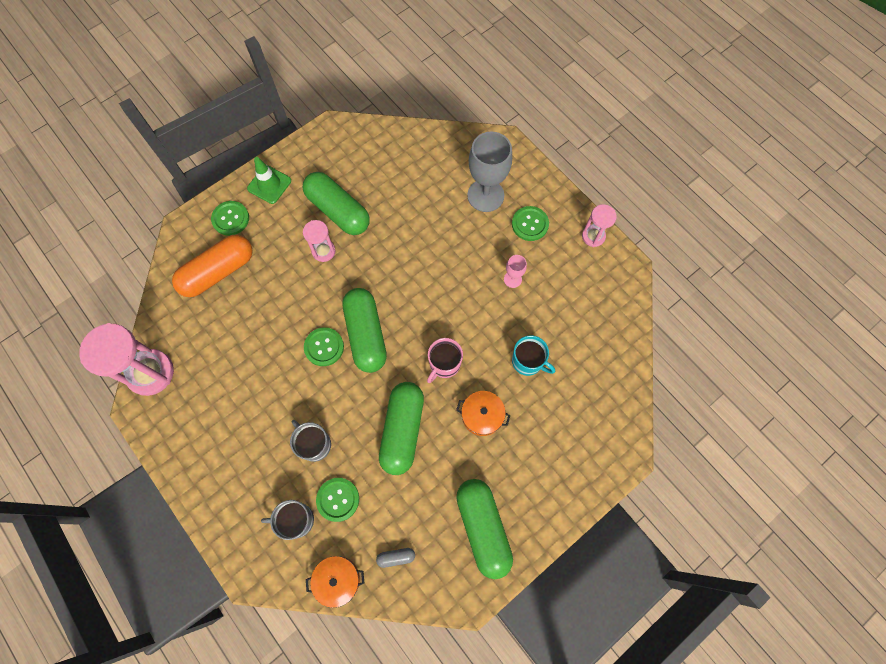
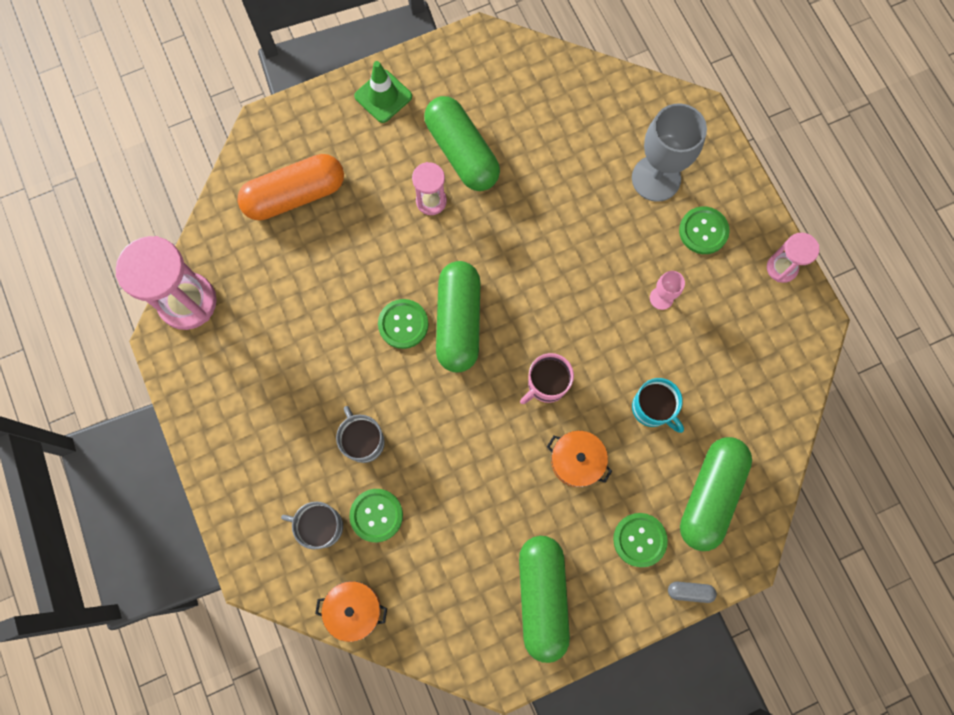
camera: 15 degrees right, 5 degrees up
green button [211,201,249,236] -> green button moved to [613,513,668,567]
grey capsule [376,548,415,568] -> grey capsule moved to [668,581,717,603]
green capsule [379,382,424,475] -> green capsule moved to [680,437,752,551]

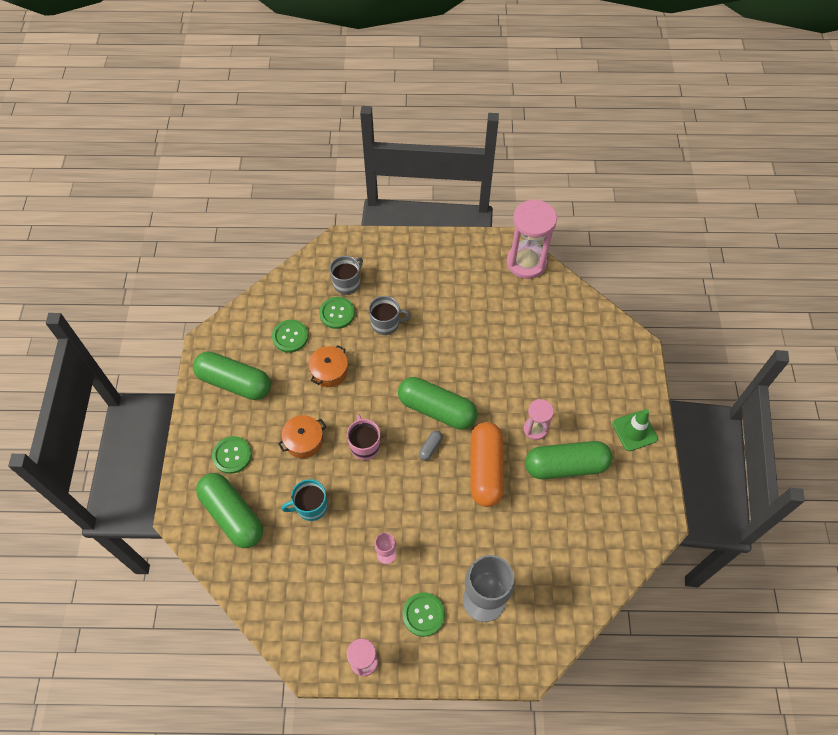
camera: 115 degrees right, 15 degrees down
orange capsule [238,154,344,221] -> orange capsule moved to [470,422,504,507]
orange pot [315,581,387,642] -> orange pot moved to [308,345,348,387]
green button [378,299,429,349] -> green button moved to [272,320,308,353]
grey capsule [668,581,717,603] -> grey capsule moved to [419,430,442,461]

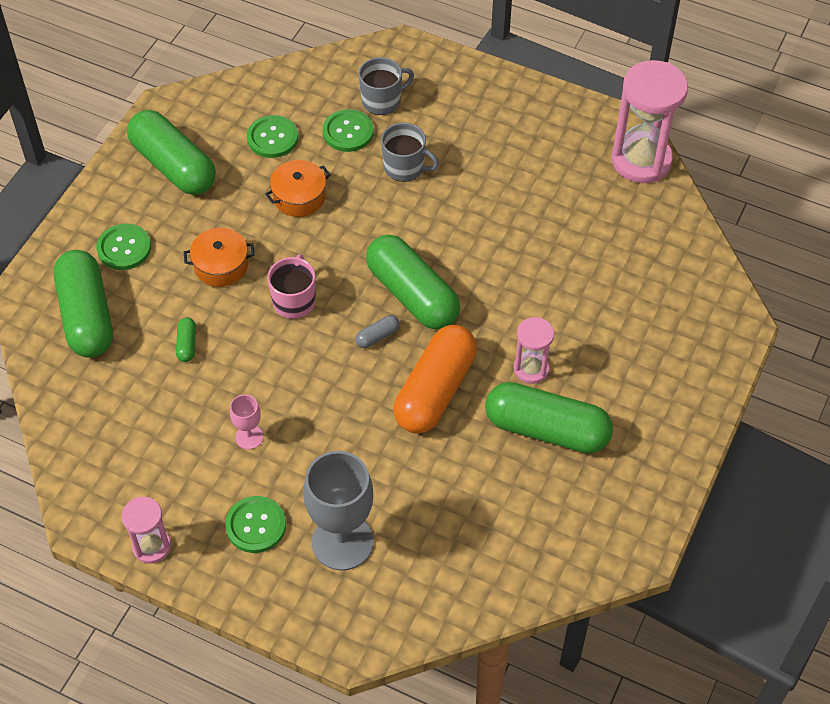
camera: 25 degrees right, 5 degrees down
turquoise mug [281,479,328,521] -> green capsule [176,317,196,362]
green traffic cone [612,409,658,451] -> none

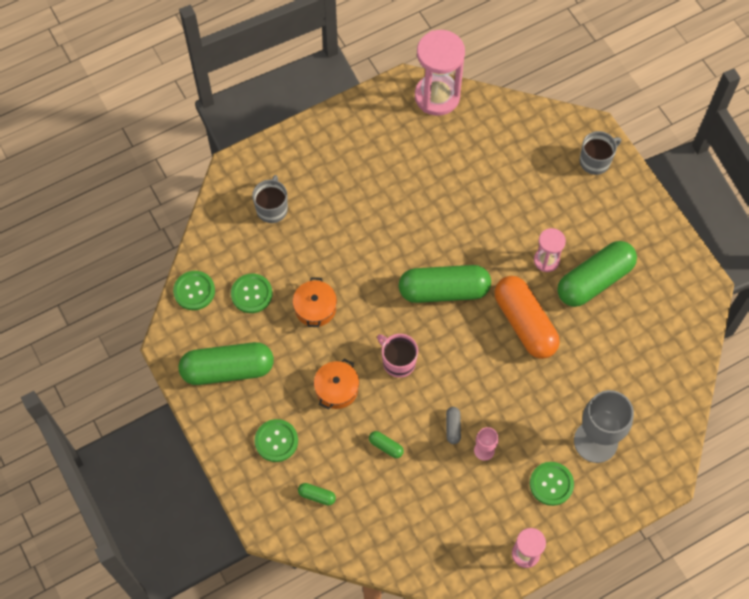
camera: 55 degrees left, 10 degrees up
green capsule [54,250,113,358] -> green capsule [298,483,336,506], size x0.40
green button [323,109,374,152] -> green button moved to [173,271,215,310]
grey capsule [355,315,400,348] -> grey capsule moved to [446,407,461,444]
grey mug [381,123,439,182] -> grey mug moved to [580,131,621,175]

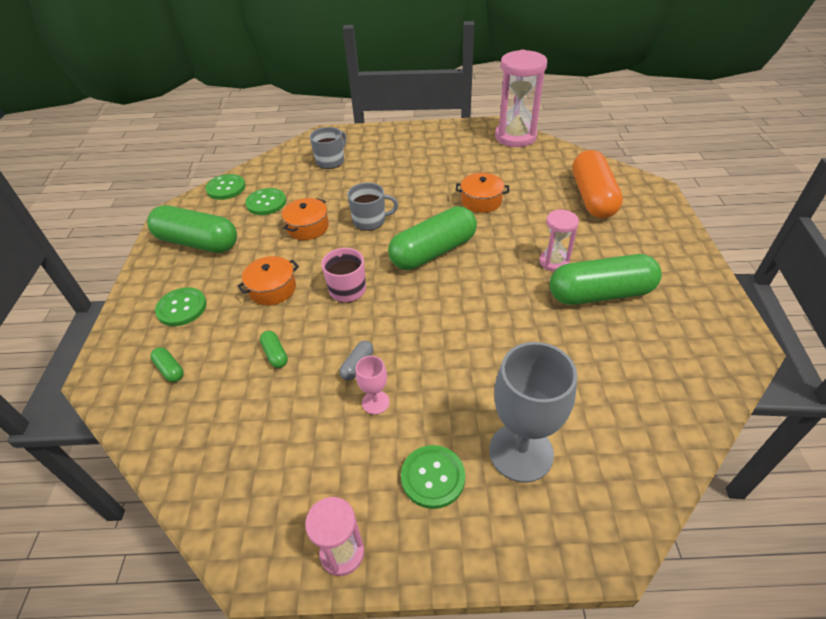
camera: 30 degrees right, 20 degrees down
green capsule [399,265,491,303] -> green capsule turned 60 degrees counterclockwise [388,206,477,270]
orange capsule [495,276,560,359] -> orange capsule moved to [572,150,623,218]
grey mug [580,131,621,175] -> grey mug moved to [347,182,398,231]
none -> orange pot [456,173,509,213]

